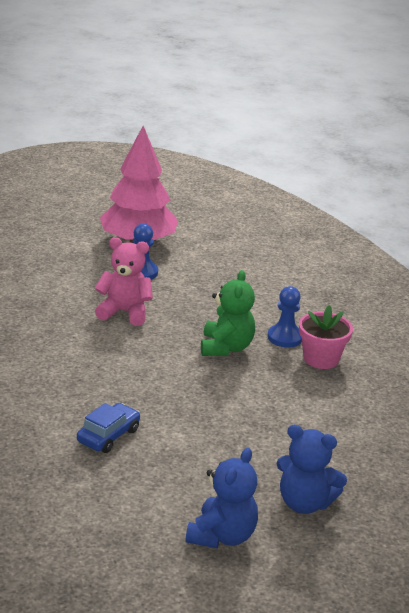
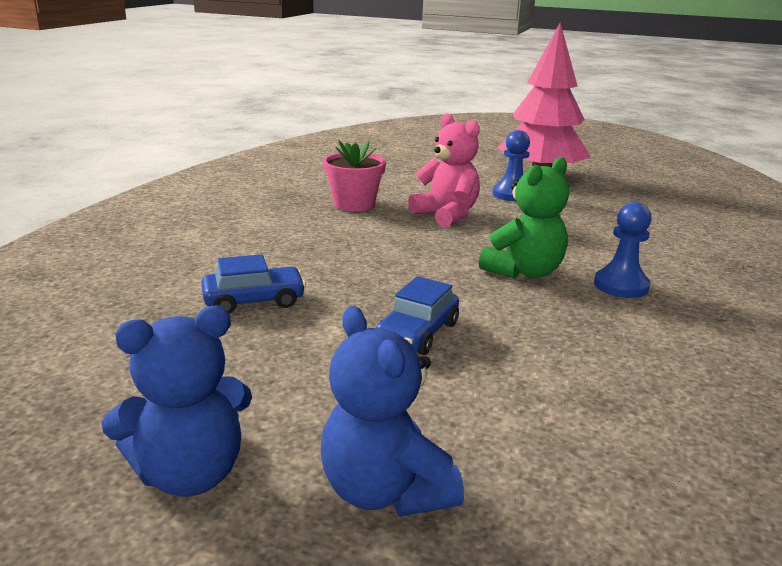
camera: 40 degrees right, 5 degrees down
pink flower pot [299,305,353,369] -> pink flower pot moved to [323,140,386,212]
none -> blue car [376,276,459,355]

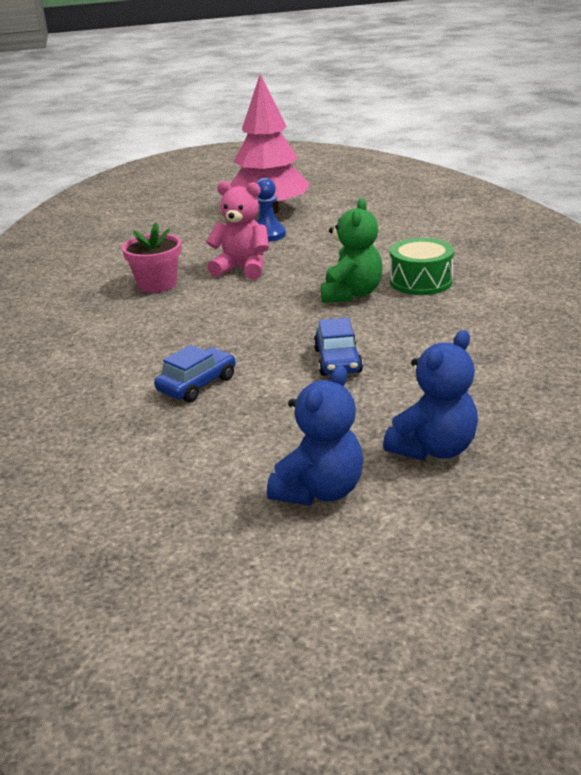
camera: 30 degrees left, 5 degrees up
blue teddy bear [321,306,464,517] -> blue teddy bear turned 75 degrees counterclockwise [383,330,478,460]
blue pawn [594,202,652,298] -> green drum [390,238,454,295]

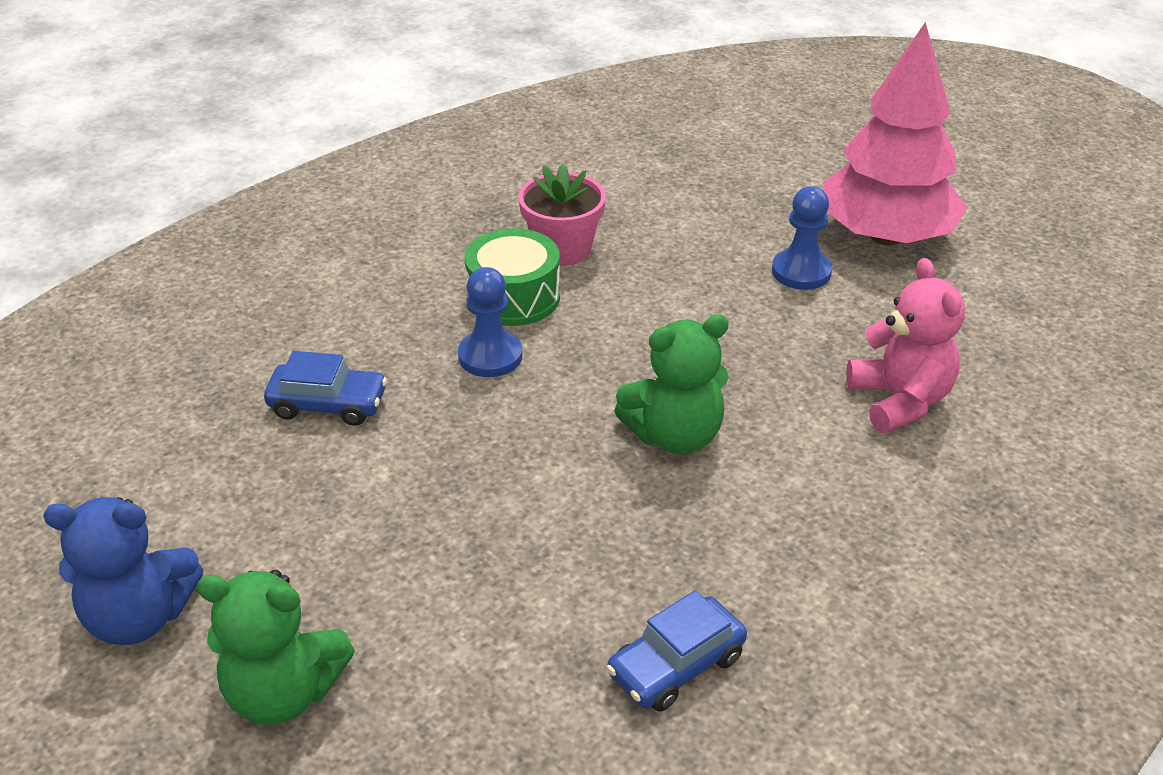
camera: 55 degrees right, 10 degrees up
pink teddy bear [206,181,269,280] -> pink teddy bear moved to [846,258,965,433]
blue car [313,318,363,376] -> blue car moved to [606,590,747,712]
blue teddy bear [383,330,478,460] -> green teddy bear [197,570,355,725]
green drum [390,238,454,295] -> green drum moved to [464,228,560,326]
none -> blue pawn [458,267,522,377]

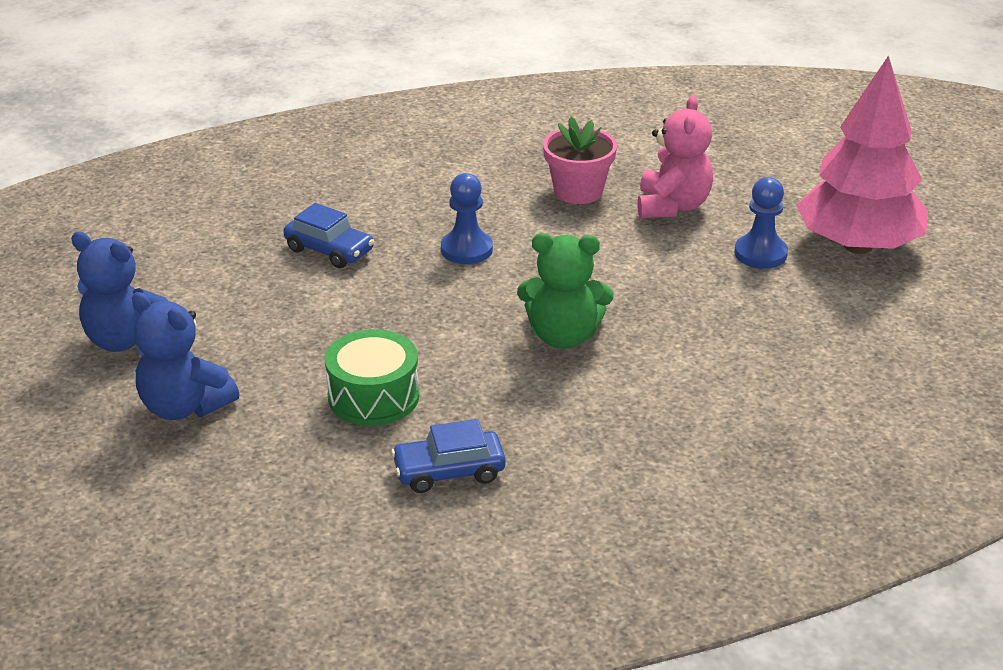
camera: 25 degrees right, 5 degrees down
green teddy bear [197,570,355,725] -> blue teddy bear [132,292,239,420]
green drum [464,228,560,326] -> green drum moved to [325,329,419,426]
pink teddy bear [846,258,965,433] -> pink teddy bear moved to [637,95,713,218]

